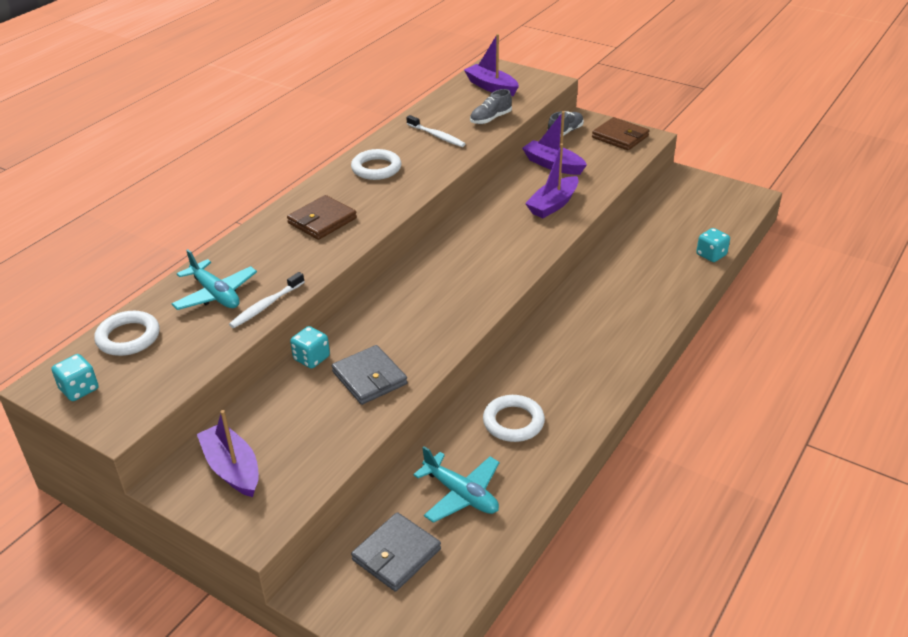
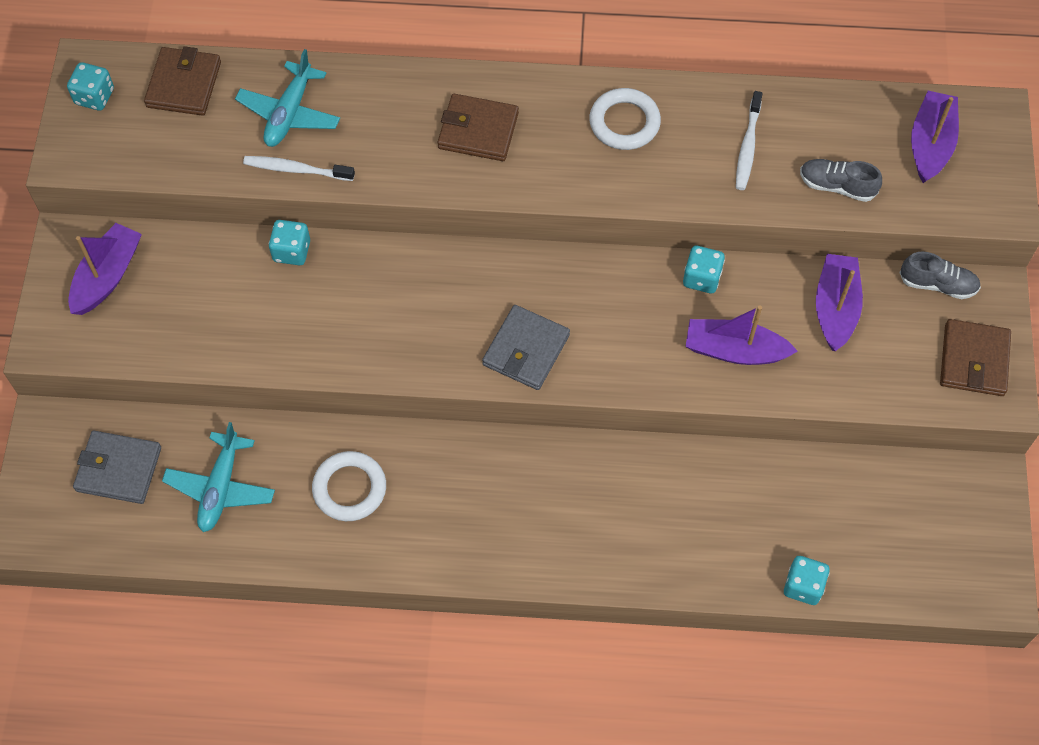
camera: 60 degrees right, 25 degrees up
white ring [94,311,160,356] -> brown wallet [144,46,221,116]
grey wallet [332,345,408,405] -> grey wallet moved to [482,305,570,390]
none -> turquoise dice [683,246,725,293]

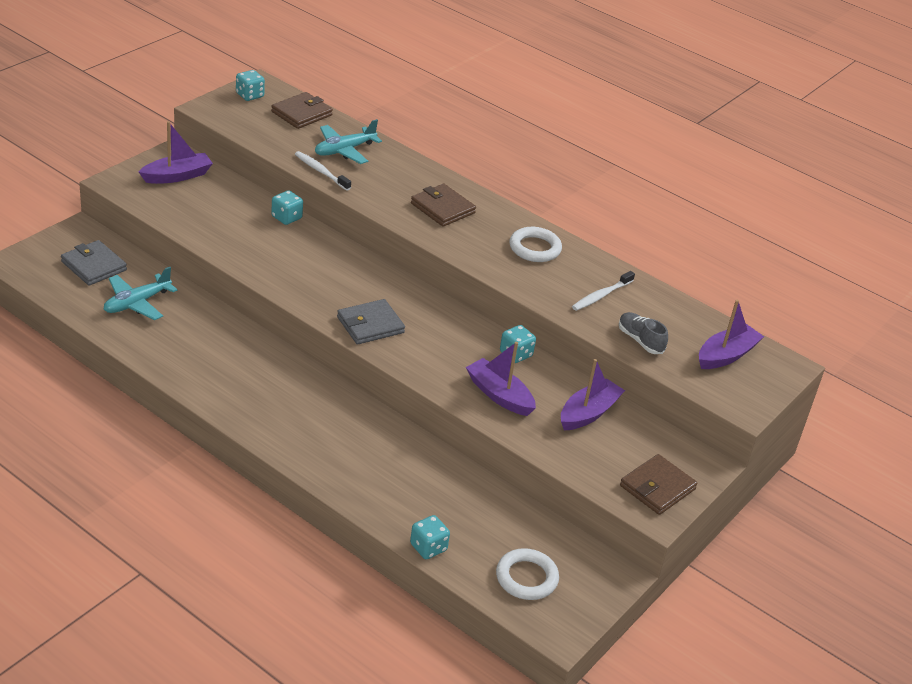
camera: 30 degrees right, 25 degrees down
white ring [312,451,386,521] -> white ring moved to [496,548,559,600]
grey shoe [899,251,981,299] -> none

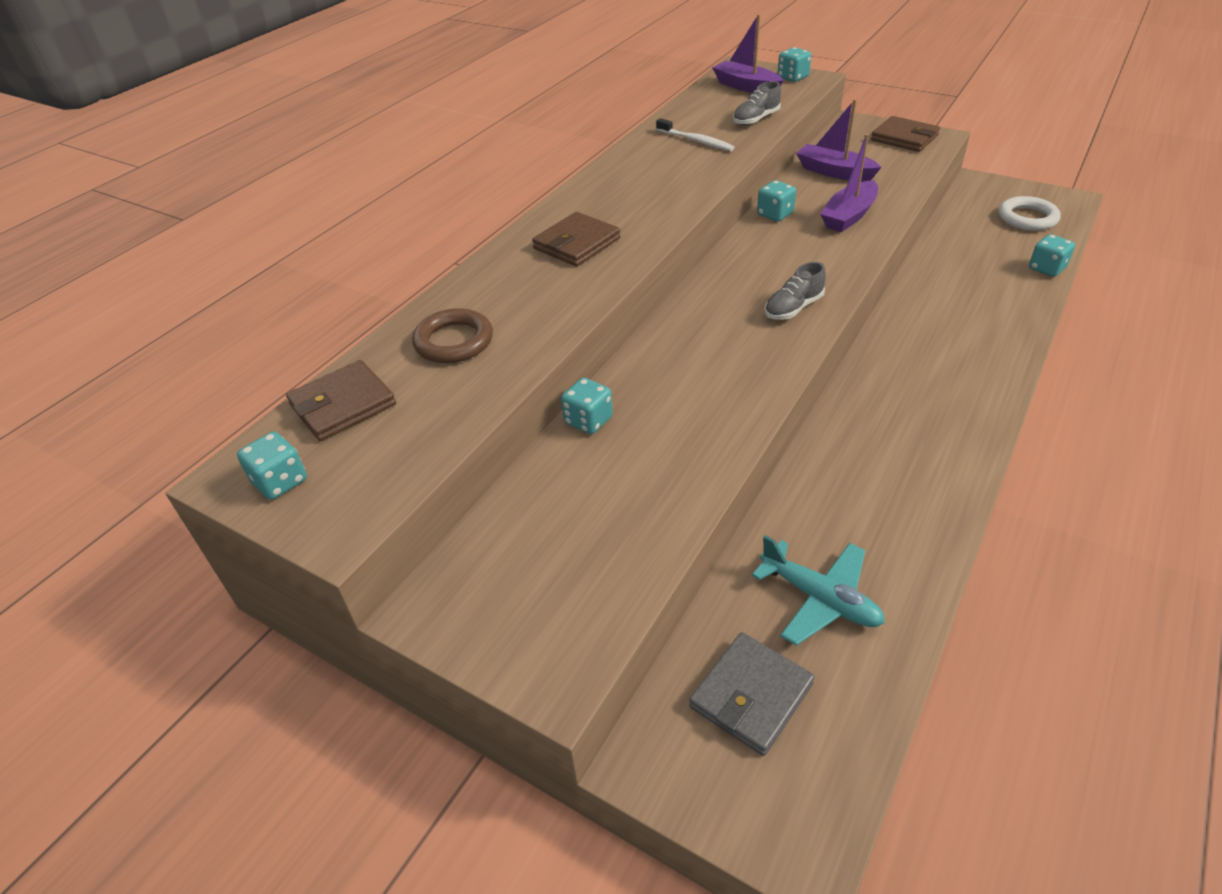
camera: 90 degrees left, 5 degrees up
purple boat [139,121,213,184] -> none
brown wallet [271,92,333,129] -> brown wallet turned 75 degrees counterclockwise [286,360,396,441]
white toothbrush [295,151,351,191] -> none
turquoise plane [315,119,382,164] -> brown ring [412,308,493,363]
grey wallet [337,299,405,345] -> grey shoe [765,262,826,320]
white ring [510,227,562,262] -> none
none -> turquoise dice [777,47,811,82]

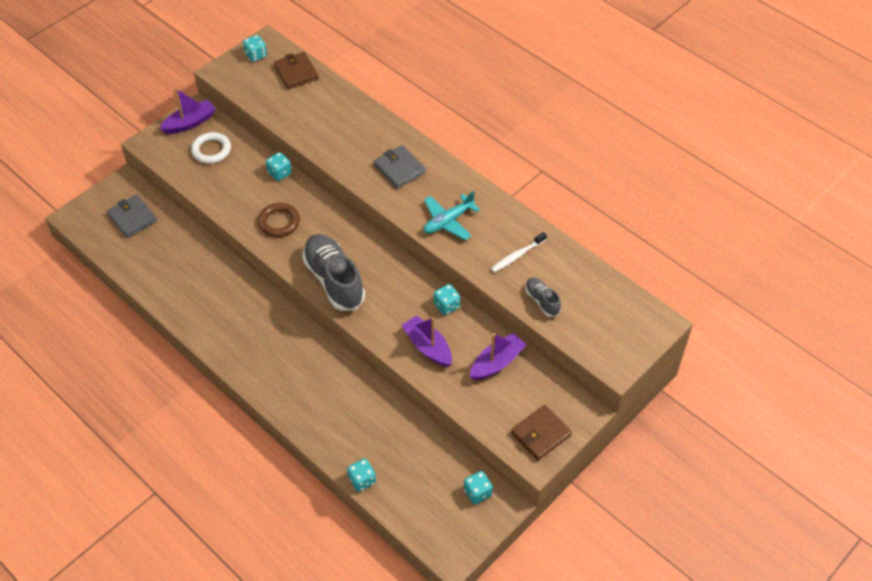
camera: 100 degrees right, 10 degrees up
brown ring [412,308,493,363] -> brown ring moved to [258,203,300,237]
brown wallet [532,212,620,266] -> grey wallet [374,145,426,189]
purple boat [712,14,784,93] -> purple boat moved to [159,88,216,134]
turquoise plane [752,535,885,646] -> turquoise plane moved to [424,191,480,240]
grey shoe [765,262,826,320] -> grey shoe [302,234,365,311], size x2.03
turquoise dice [777,47,811,82] -> turquoise dice moved to [464,471,493,504]
white ring [999,196,1061,231] -> white ring moved to [191,132,231,164]

